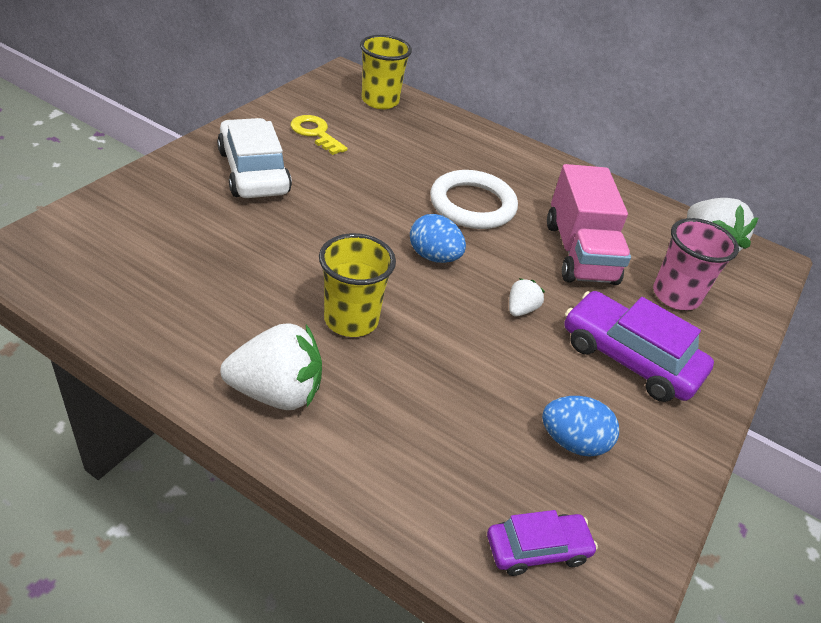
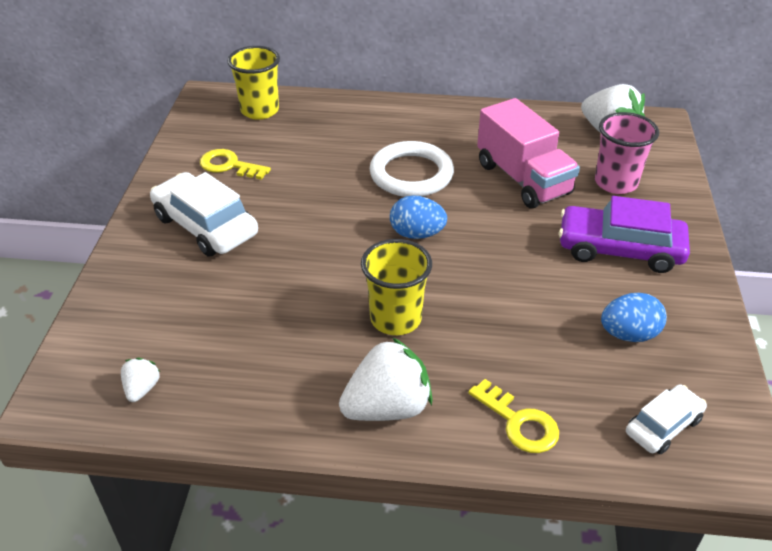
camera: 20 degrees left, 0 degrees up
purple car [487,510,598,576] -> white car [626,384,707,454]
white strawberry [509,278,545,316] -> white strawberry moved to [121,358,160,402]
none -> yellow key [468,379,559,453]

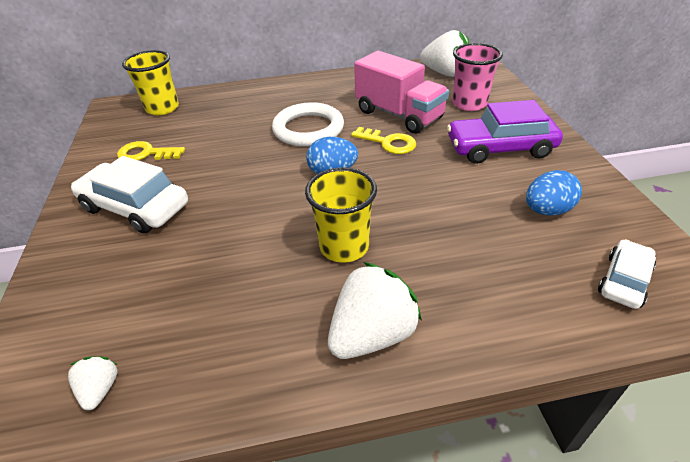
camera: 15 degrees left, 0 degrees up
yellow key [468,379,559,453] -> yellow key moved to [351,127,416,154]

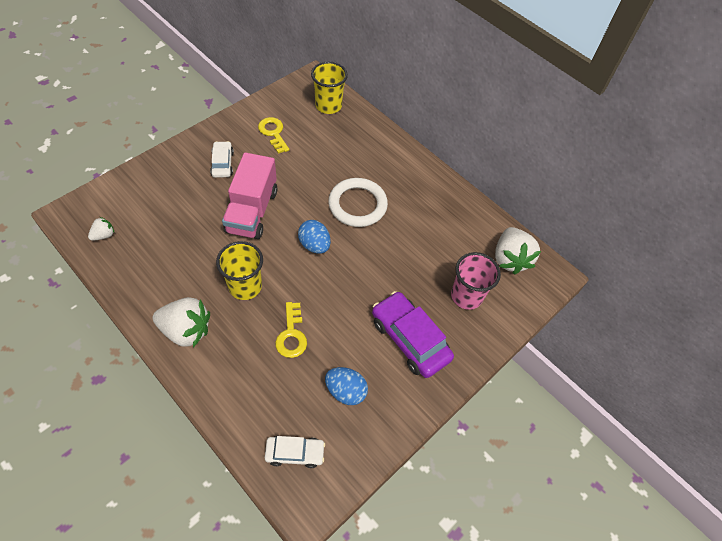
camera: 50 degrees right, 15 degrees up
white car [71,156,188,234] -> white car [210,141,234,178], size x0.57
yellow key [351,127,416,154] -> yellow key moved to [275,302,307,358]
pink truck [354,51,449,134] -> pink truck moved to [222,152,277,239]

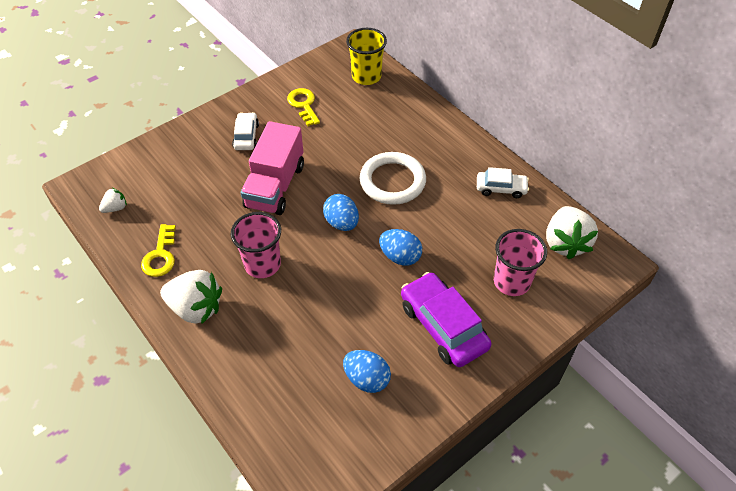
camera: 10 degrees right, 5 degrees down
yellow cup [216,241,263,300] -> pink cup [231,212,281,278]
white car [264,436,325,468] -> white car moved to [477,167,529,198]
yellow key [275,302,307,358] -> yellow key moved to [141,224,176,277]
none -> blue egg [379,229,422,266]

